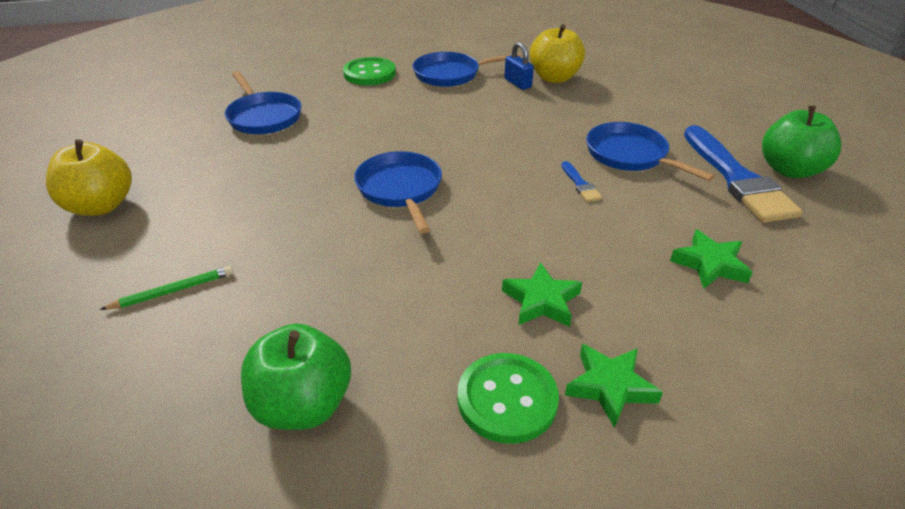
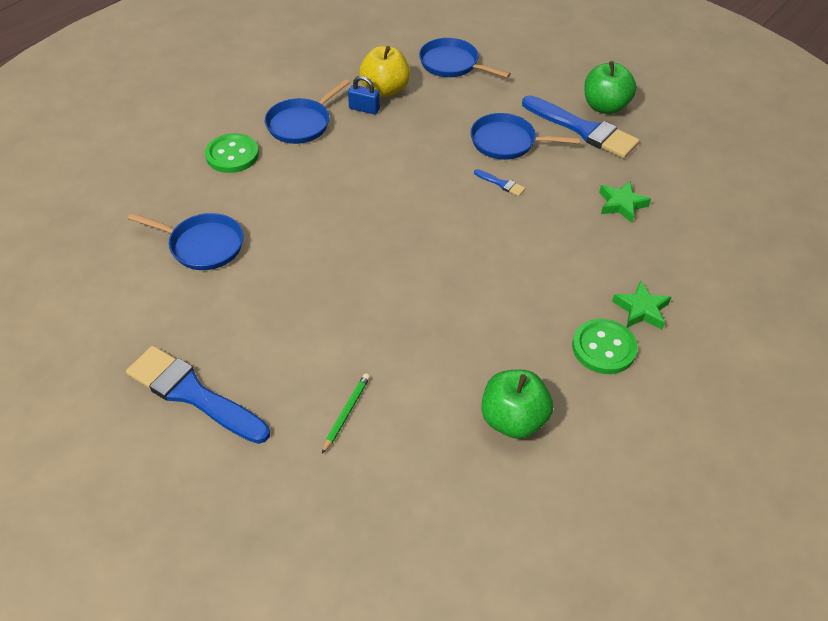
camera: 40 degrees left, 10 degrees up
yellow apple [46,139,132,216] -> blue brush [126,346,270,444]
blue pan [354,151,442,234] -> blue pan moved to [419,38,511,78]
green star [502,262,582,327] -> none

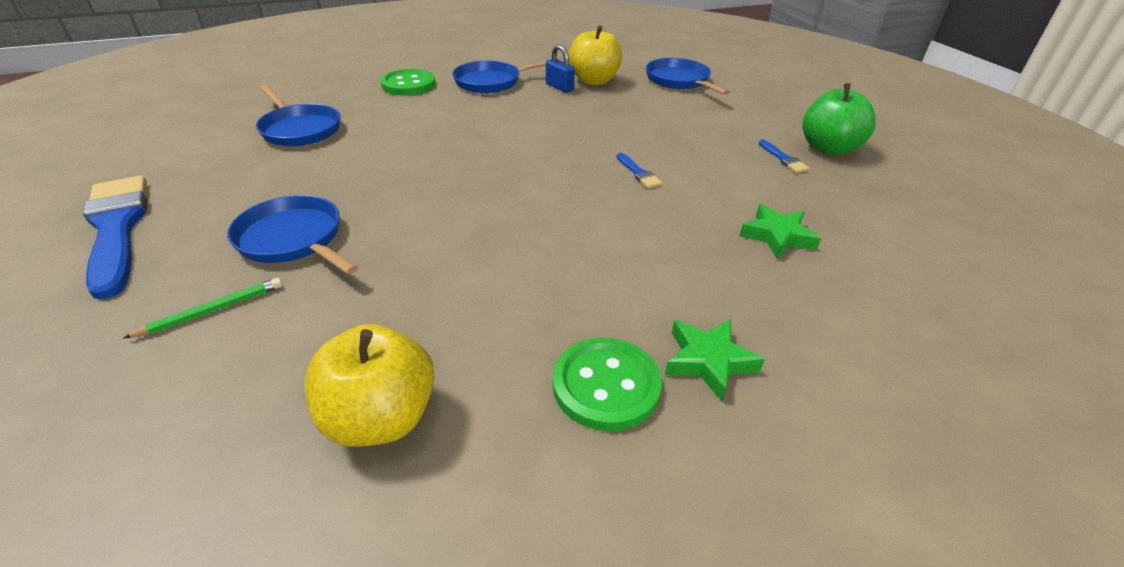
camera: 30 degrees right, 10 degrees down
blue pan [470,113,580,160] -> blue pan moved to [227,195,358,274]
green apple [481,370,553,439] -> yellow apple [305,324,435,447]
blue brush [522,95,640,158] -> blue brush [759,140,810,173], size x0.41

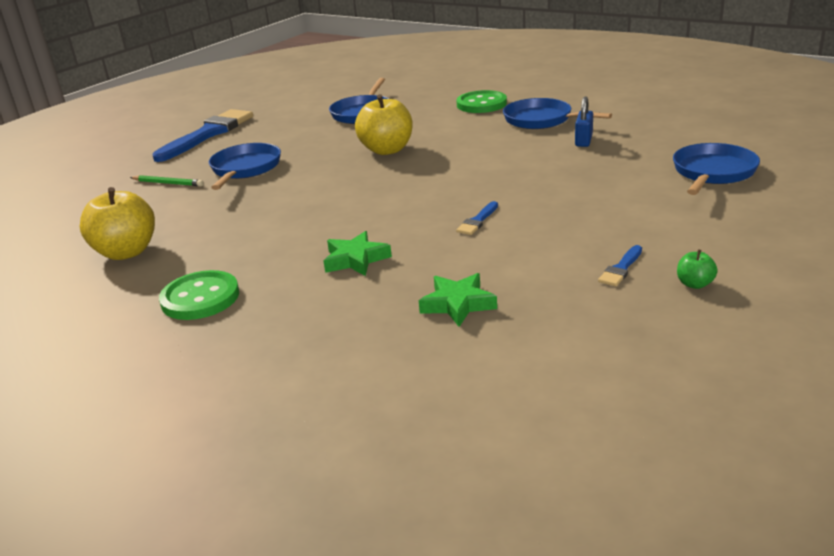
camera: 60 degrees right, 10 degrees down
yellow apple [569,25,622,85] -> yellow apple moved to [355,94,413,155]
green star [665,319,765,401] -> green star moved to [324,231,392,276]
green apple [802,83,876,155] -> green apple [677,249,718,289], size x0.45

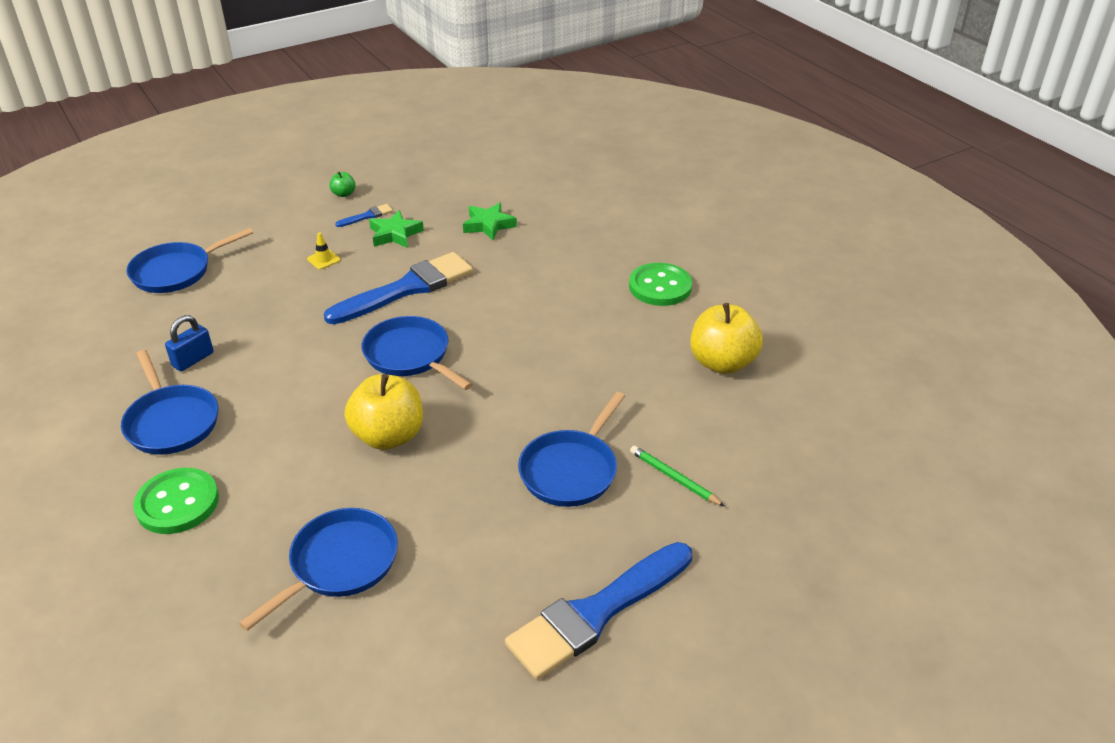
camera: 160 degrees left, 10 degrees up
green star [324,231,392,276] -> green star moved to [369,210,424,248]
blue brush [456,201,498,235] -> blue brush [324,252,473,324], size x2.43
none -> yellow traffic cone [307,233,340,270]
none -> blue pan [362,316,473,390]

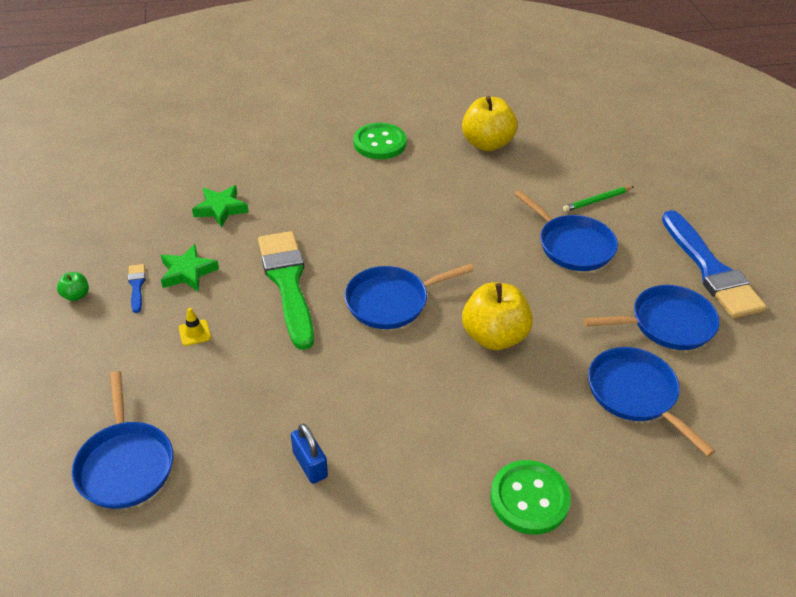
camera: 70 degrees left, 5 degrees up
blue pan [121,350,218,455] -> blue pan moved to [583,285,720,350]
blue brush [324,252,473,324] -> green brush [258,231,314,350]

